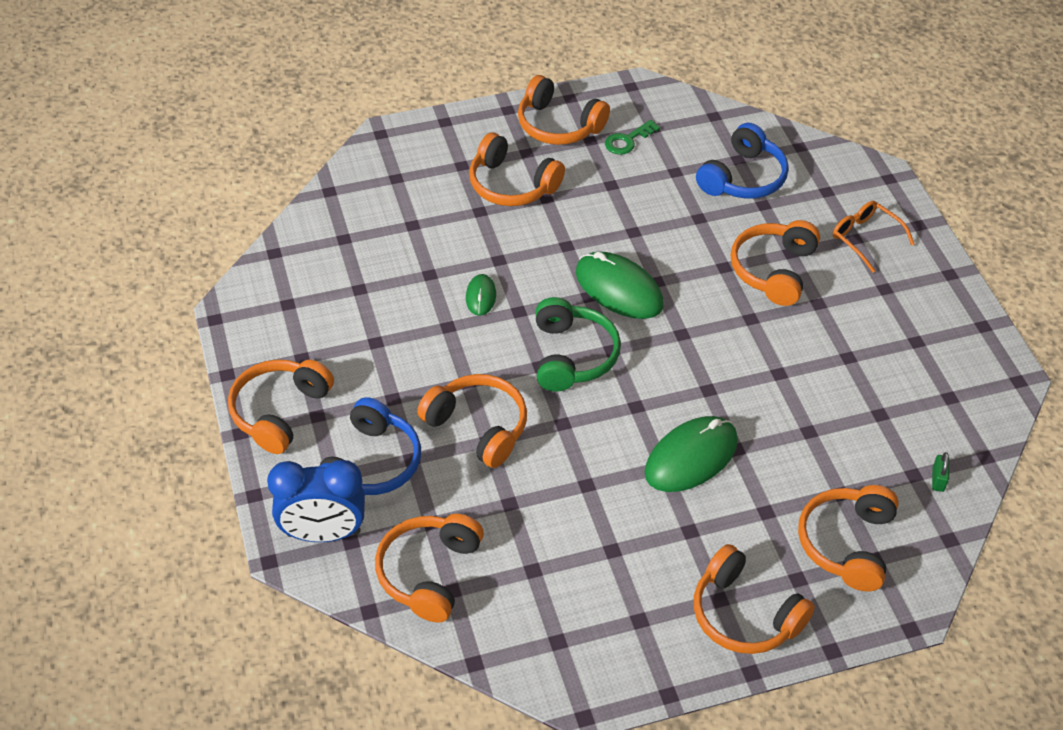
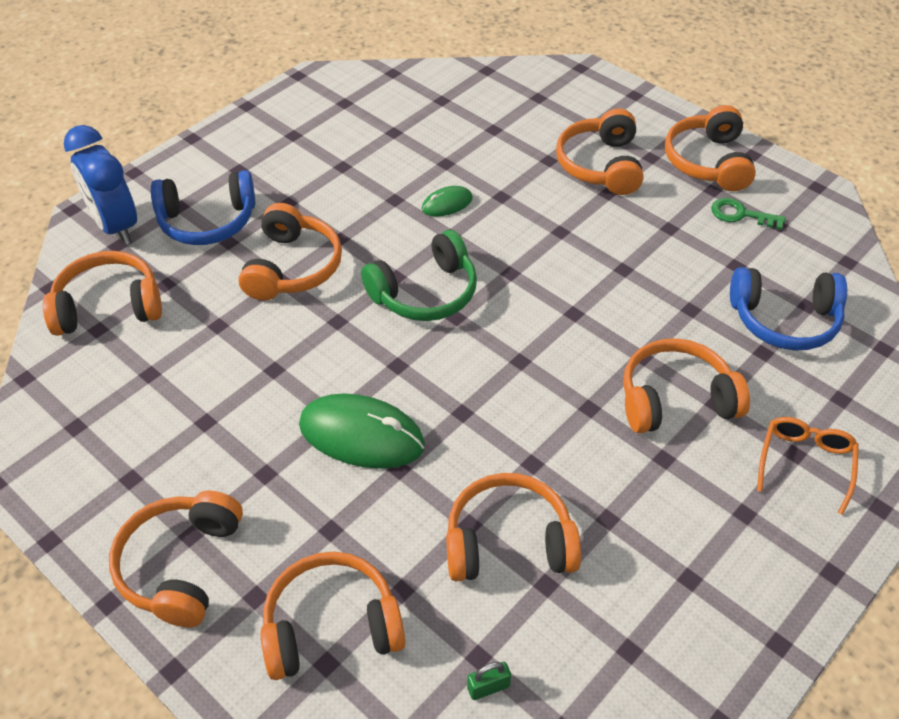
camera: 60 degrees right, 0 degrees up
orange headphones [228,360,334,454] -> orange headphones moved to [446,473,581,581]
green mouse [576,252,664,319] -> none

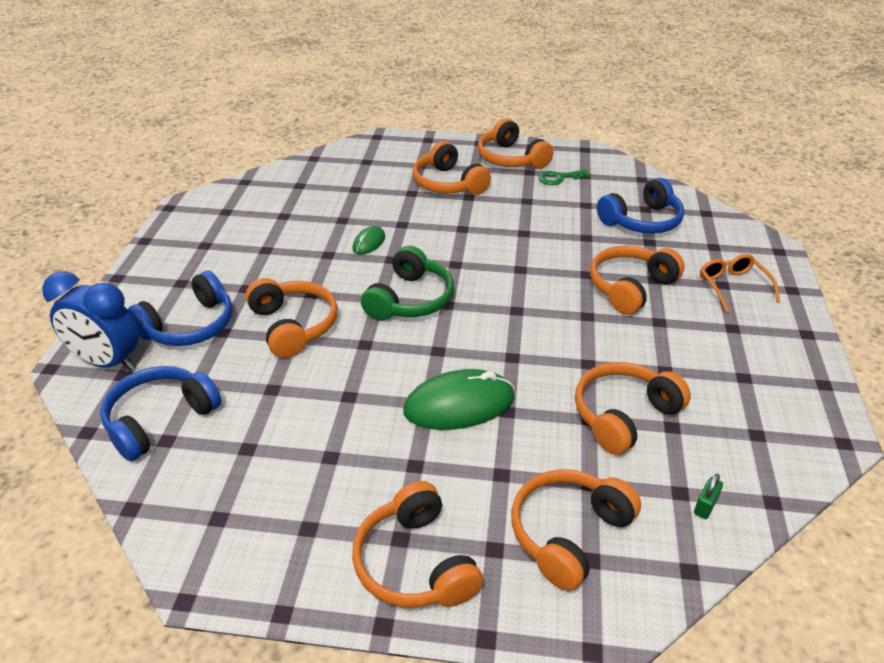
camera: 35 degrees left, 10 degrees down
orange headphones [43,251,162,336] -> blue headphones [100,366,222,461]

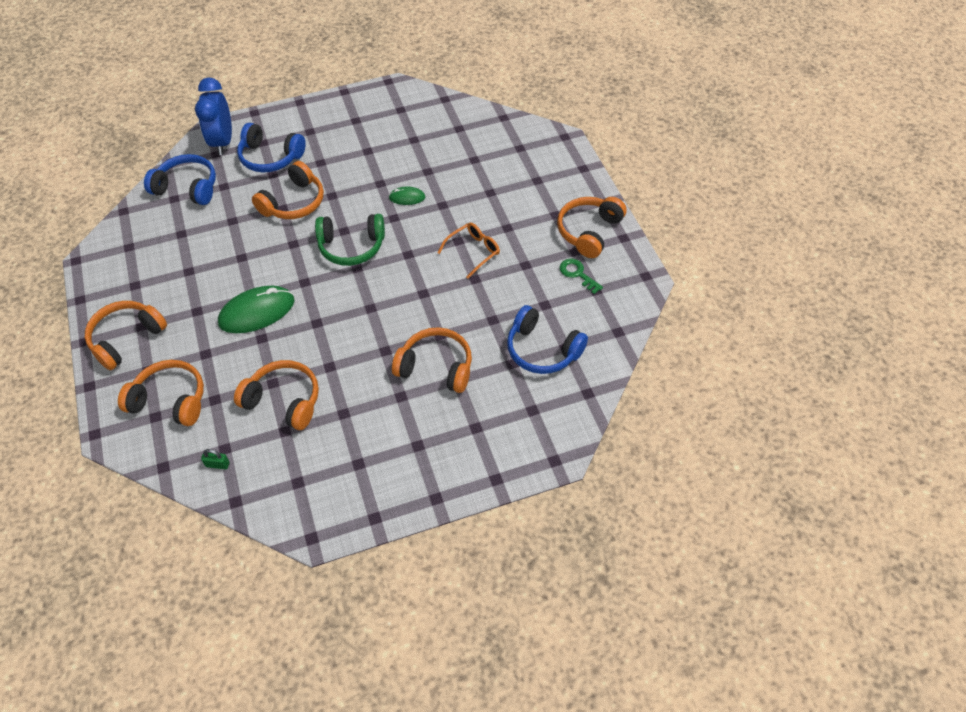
camera: 65 degrees right, 15 degrees up
green mouse [403,369,515,430] -> green mouse turned 75 degrees counterclockwise [218,286,295,333]
orange headphones [412,141,491,195] -> none
orange glasses [700,254,780,313] -> orange glasses moved to [438,223,500,279]

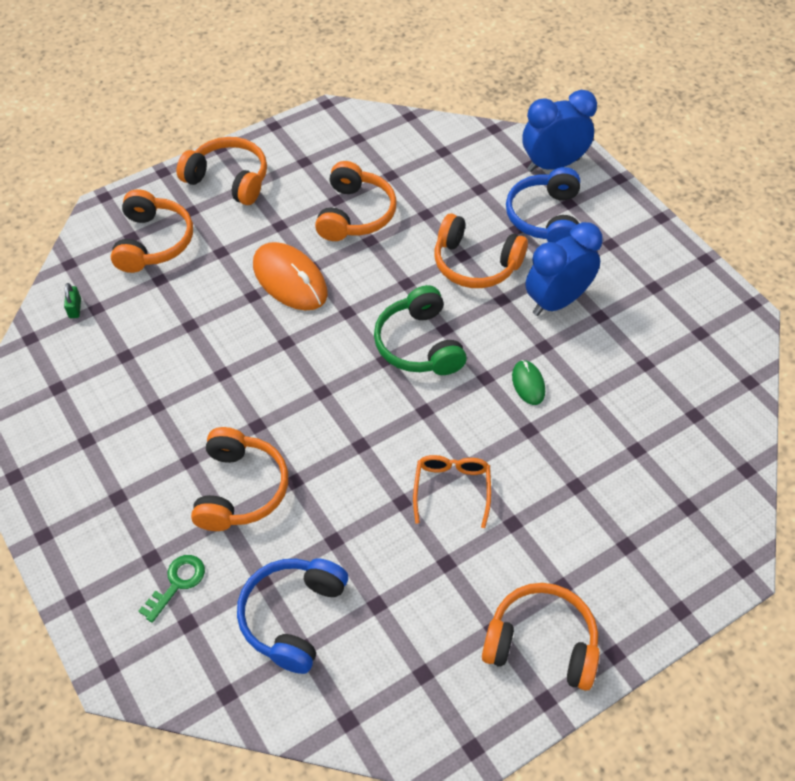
camera: 75 degrees right, 0 degrees up
blue headphones [144,154,216,205] -> none
green mouse [218,286,295,333] -> orange mouse [253,242,328,310]
orange headphones [234,360,319,430] -> orange headphones moved to [315,161,397,241]
orange glasses [438,223,500,279] -> orange glasses turned 120 degrees counterclockwise [413,455,491,528]
green key [559,259,603,294] -> green key moved to [138,555,205,623]
none -> blue clock [526,222,603,316]

